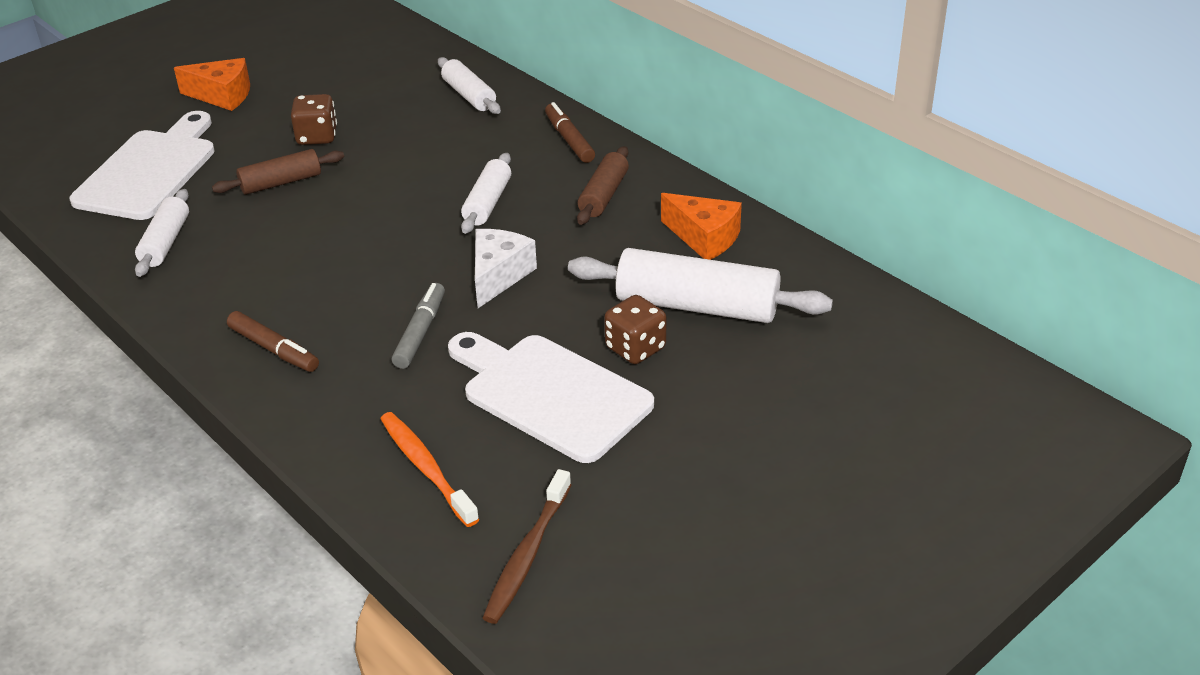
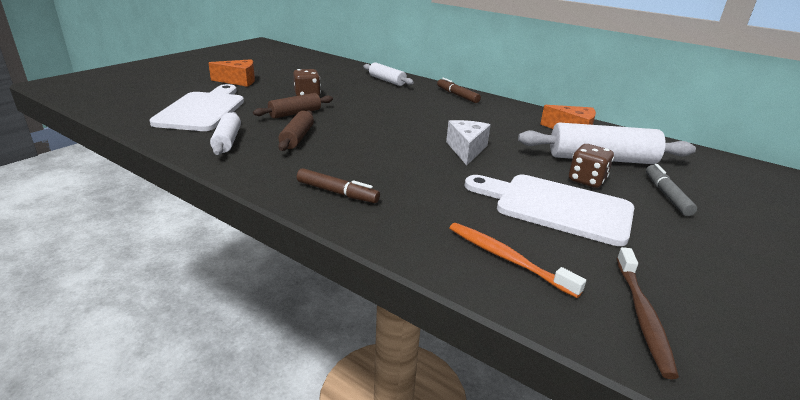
camera: 15 degrees left, 10 degrees down
grey marker [392,283,445,369] -> grey marker moved to [646,164,697,216]
white rolling pin [461,153,511,234] -> none
brown rolling pin [577,146,629,225] -> brown rolling pin moved to [278,110,314,151]

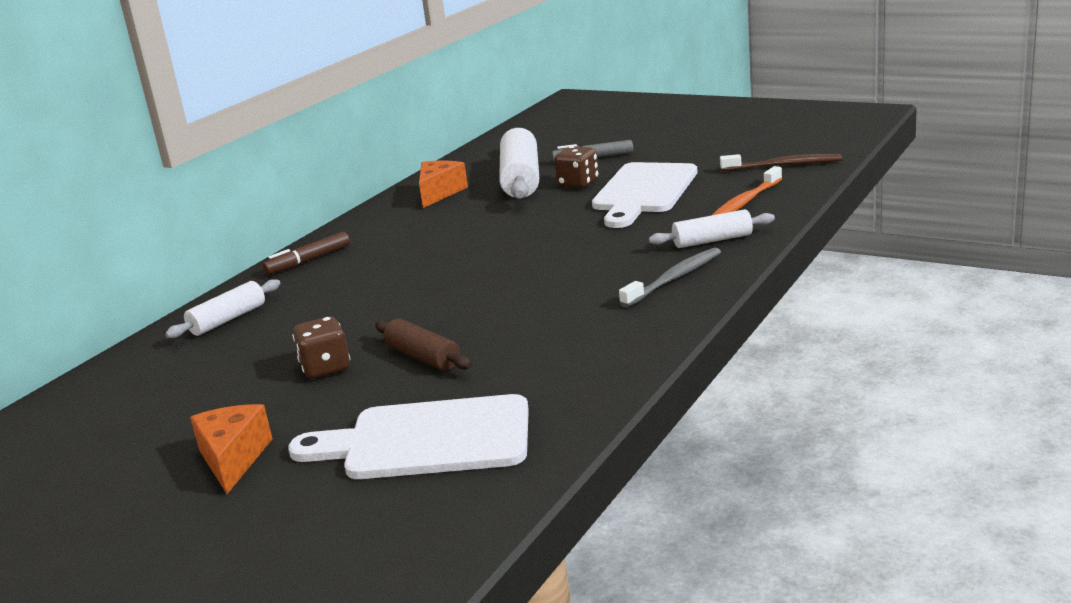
camera: 90 degrees left, 5 degrees down
white rolling pin [210,112,241,155] -> white rolling pin moved to [649,209,775,248]
brown rolling pin [278,110,314,151] -> none
brown marker [297,168,380,203] -> grey toothbrush [619,247,721,307]
white cheese [446,120,491,165] -> none

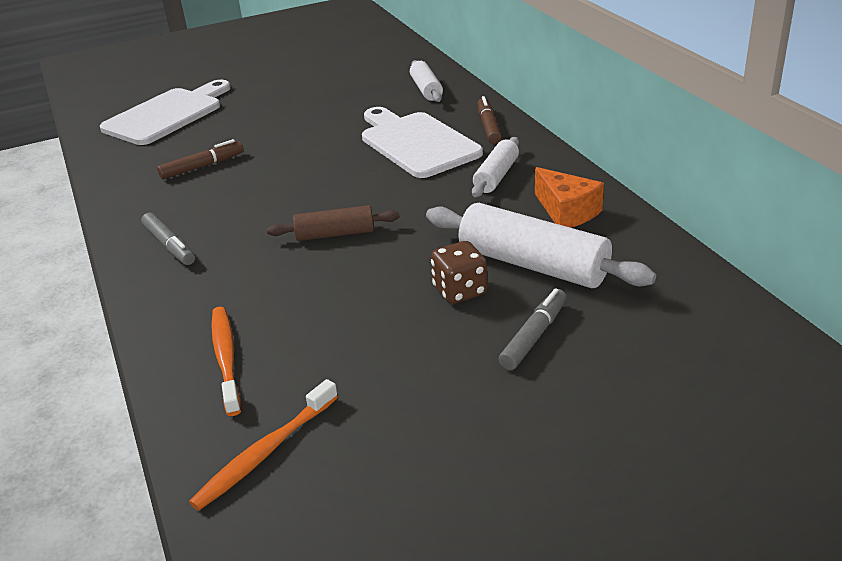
camera: 125 degrees right, 10 degrees up
orange cheese [190,404,272,494] -> none
brown dice [292,317,350,379] -> none
brown rolling pin [375,319,472,371] -> brown rolling pin moved to [267,205,400,241]
white cutting board [592,162,697,228] -> white cutting board moved to [362,107,483,178]
grey toothbrush [619,247,721,307] -> grey marker [141,213,195,265]
white rolling pin [649,209,775,248] -> white rolling pin moved to [472,137,519,197]
brown toothbrush [720,154,842,171] -> orange toothbrush [189,379,338,510]
none -> brown marker [157,139,244,179]

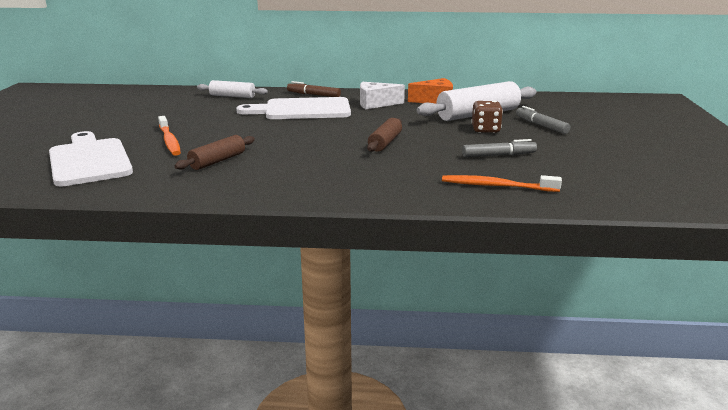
camera: 65 degrees left, 10 degrees down
grey marker [141,213,195,265] -> grey marker moved to [462,139,537,157]
brown marker [157,139,244,179] -> brown rolling pin [175,135,255,170]
orange toothbrush [189,379,338,510] -> orange toothbrush moved to [158,116,181,156]
white rolling pin [472,137,519,197] -> white cheese [360,82,405,109]

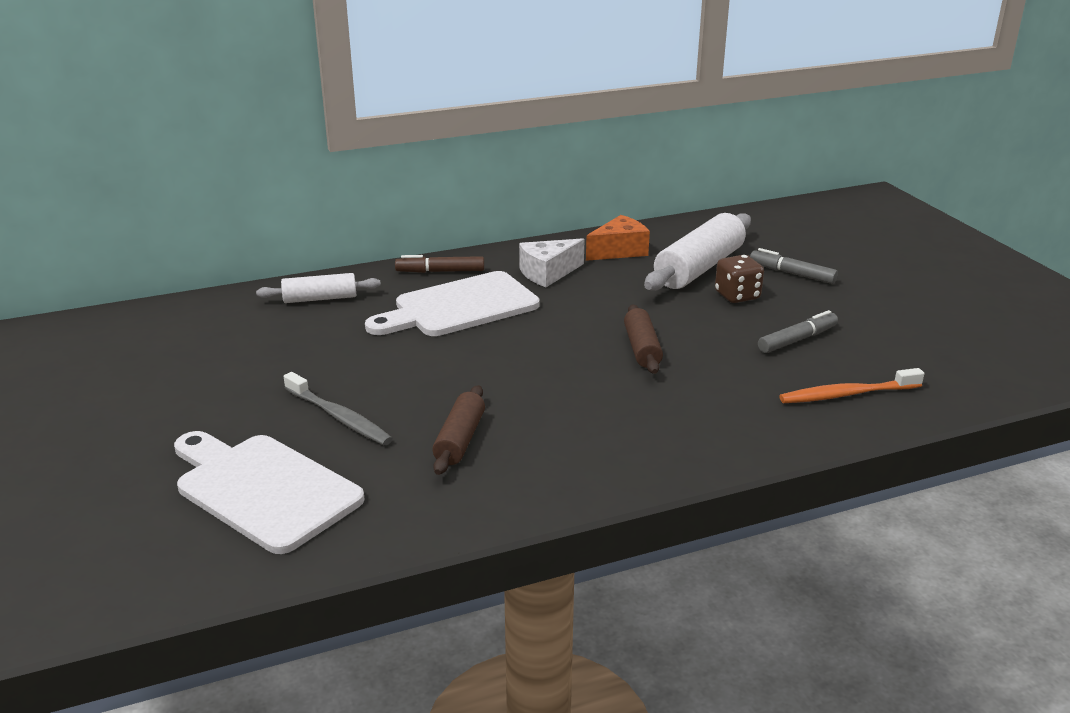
camera: 25 degrees left, 5 degrees up
orange toothbrush [158,116,181,156] -> grey toothbrush [284,372,393,445]

